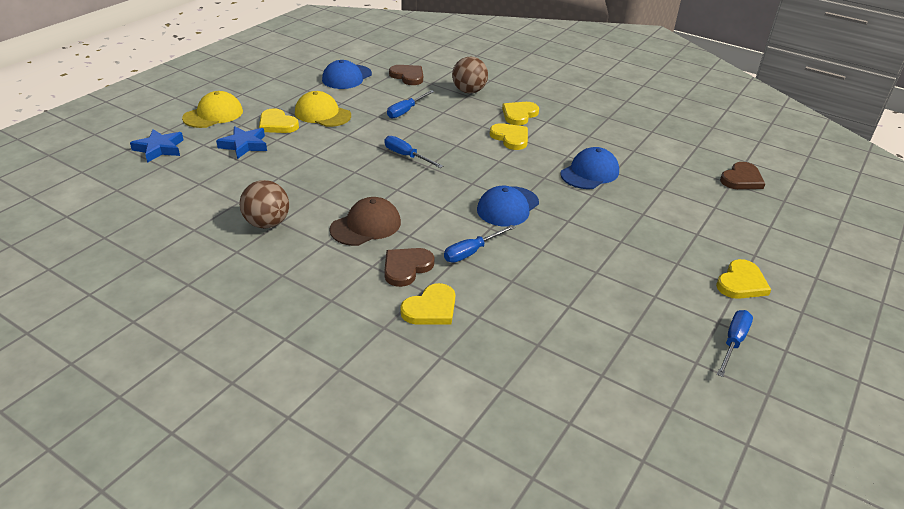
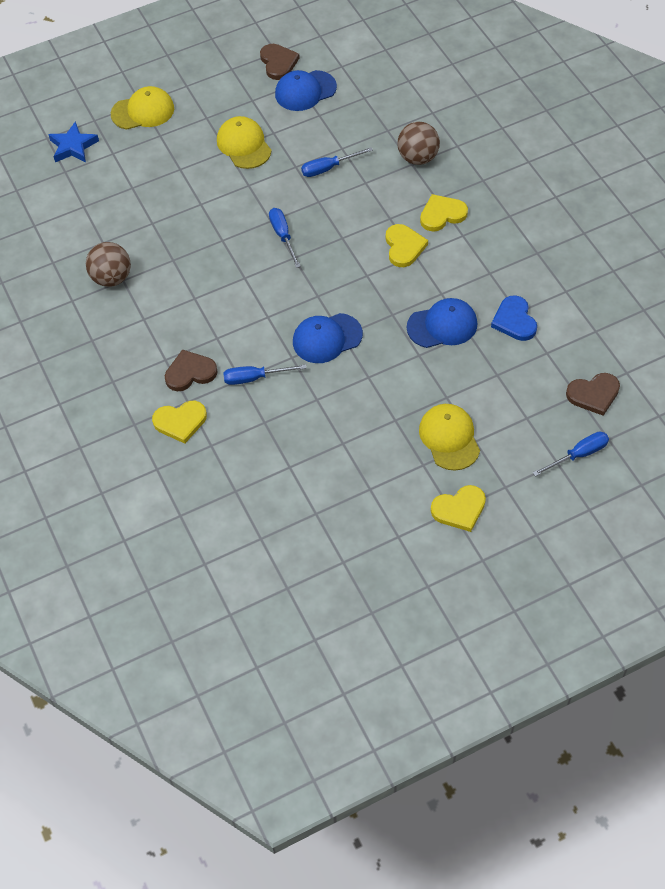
camera: 35 degrees right, 20 degrees up
blue star [216,126,267,159] -> none
yellow heart [259,108,299,133] -> none
brown cap [329,197,401,246] -> none
brown heart [389,65,423,85] -> brown heart moved to [260,44,300,80]
blue screwdriver [717,310,753,377] -> blue screwdriver moved to [533,432,609,477]
none -> yellow cap [419,404,480,471]
none -> blue heart [491,295,537,341]

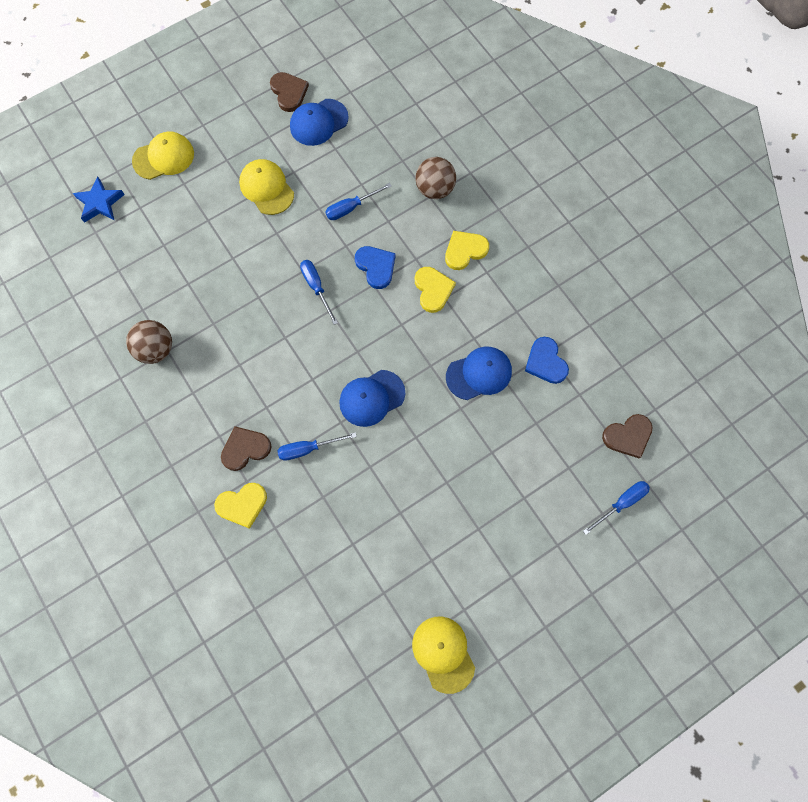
camera: 10 degrees left, 15 degrees up
yellow cap [419,404,480,471] -> yellow cap moved to [412,617,475,694]
yellow heart [431,485,486,532] -> none
none -> blue heart [355,246,396,289]

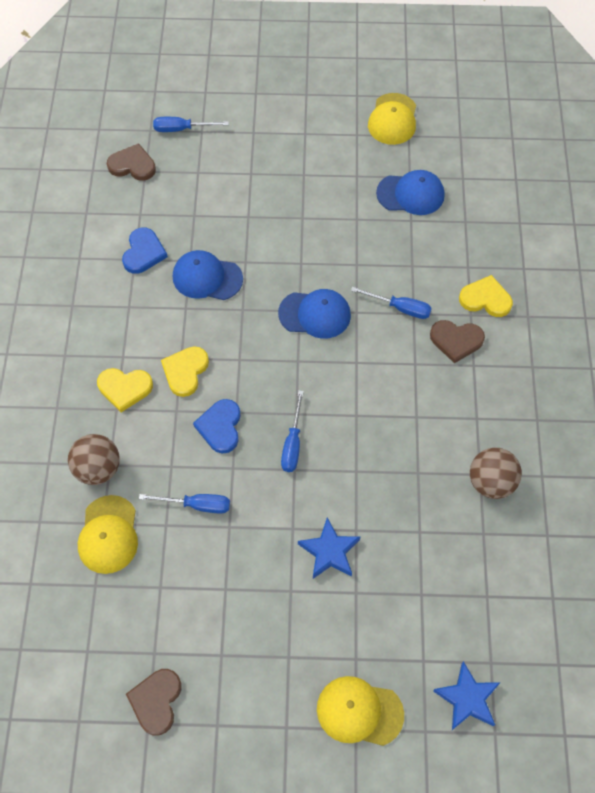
camera: 145 degrees left, 10 degrees down
yellow cap [239,159,294,215] -> yellow cap moved to [78,495,138,574]
blue cap [290,99,349,146] -> blue cap moved to [376,170,445,215]
none -> blue star [298,518,361,579]

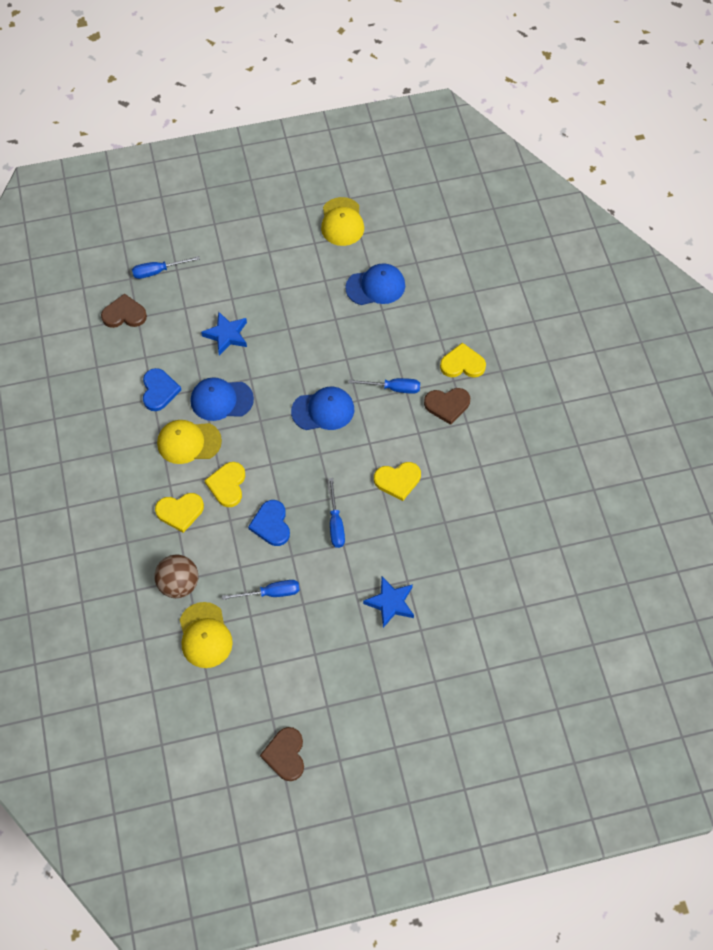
camera: 15 degrees left, 0 degrees up
yellow cap [317,676,404,746] -> yellow cap moved to [157,420,222,464]
blue star [433,661,501,730] -> blue star moved to [201,312,247,356]
brown ball [470,447,522,499] -> none
none -> yellow heart [374,462,421,501]

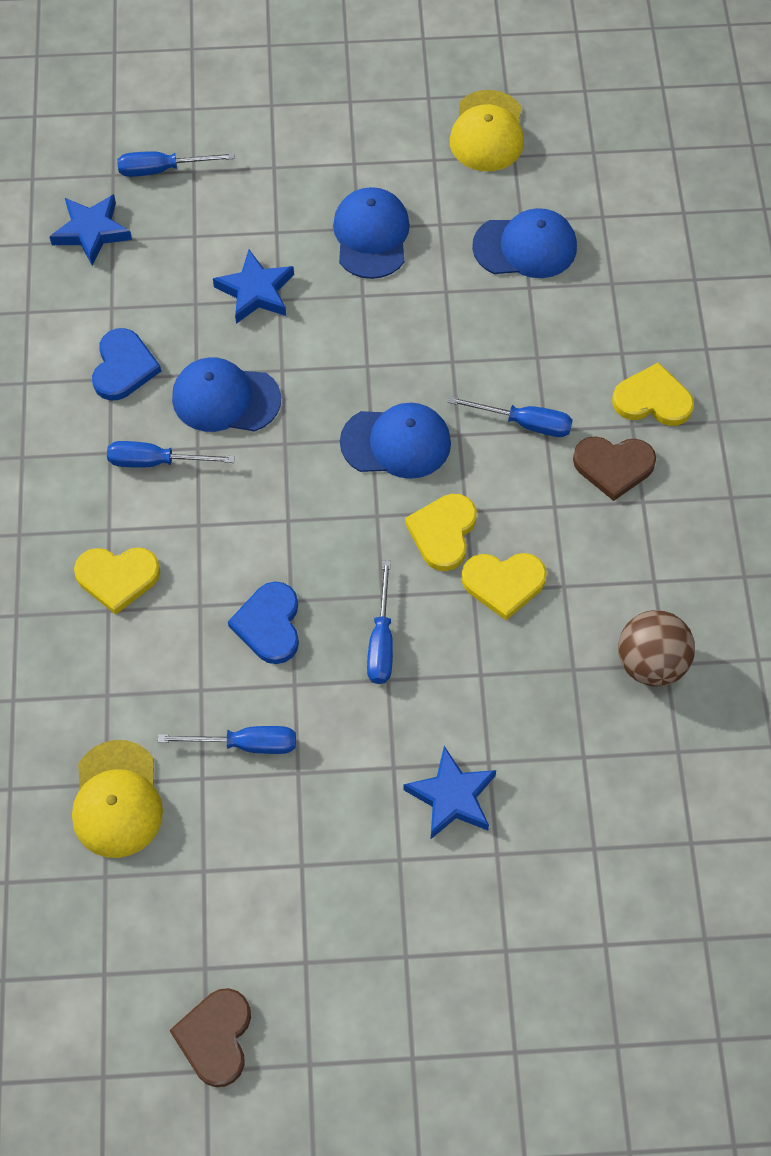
camera: 10 degrees right, 0 degrees up
brown heart [101,293,147,328] -> blue star [49,194,132,266]
brown ball [154,555,198,598] -> brown ball moved to [618,610,695,687]
yellow cap [157,420,222,464] -> blue screwdriver [107,441,235,468]
yellow heart [204,462,245,507] -> yellow heart moved to [405,494,477,571]
none -> blue cap [333,187,410,279]

